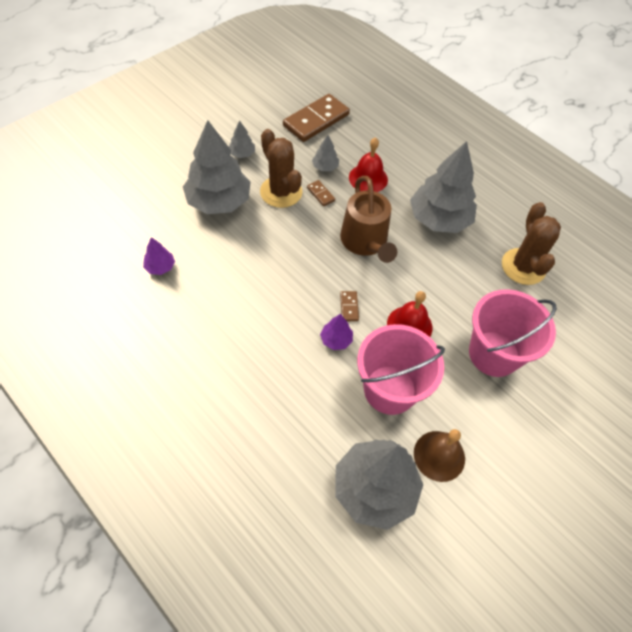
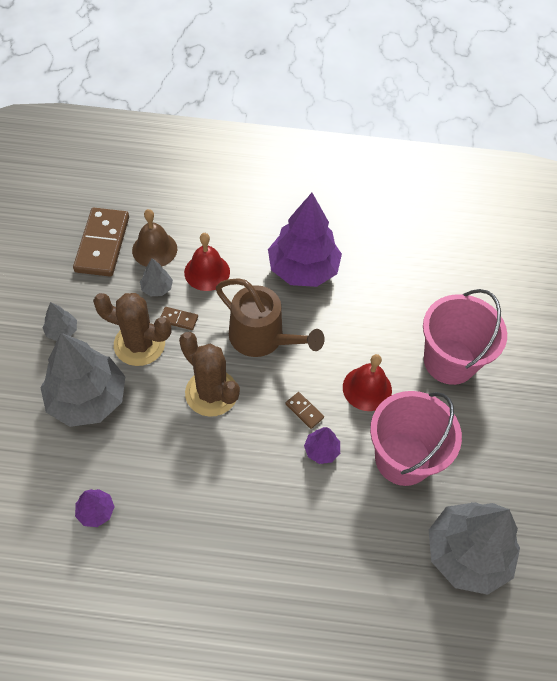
camera: 40 degrees left, 0 degrees up
grey tree [410,141,477,233] -> purple tree [268,193,342,287]
brown bell [414,429,465,482] -> brown bell moved to [132,209,177,267]
brown cactus [502,202,561,285] -> brown cactus moved to [179,332,240,417]

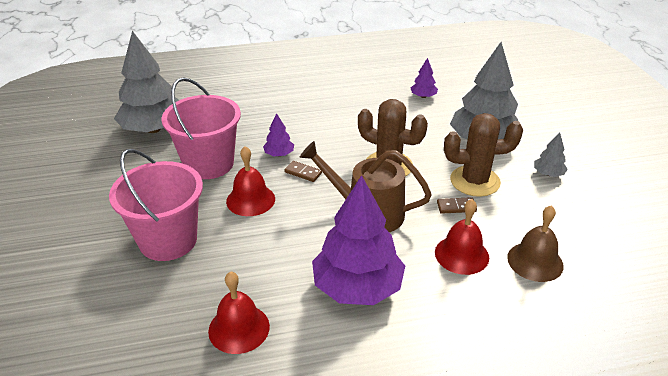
camera: 165 degrees right, 20 degrees down
brown domino [73,208,129,277] -> none
grey tree [140,258,173,296] -> none
none -> red bell [208,271,270,354]

